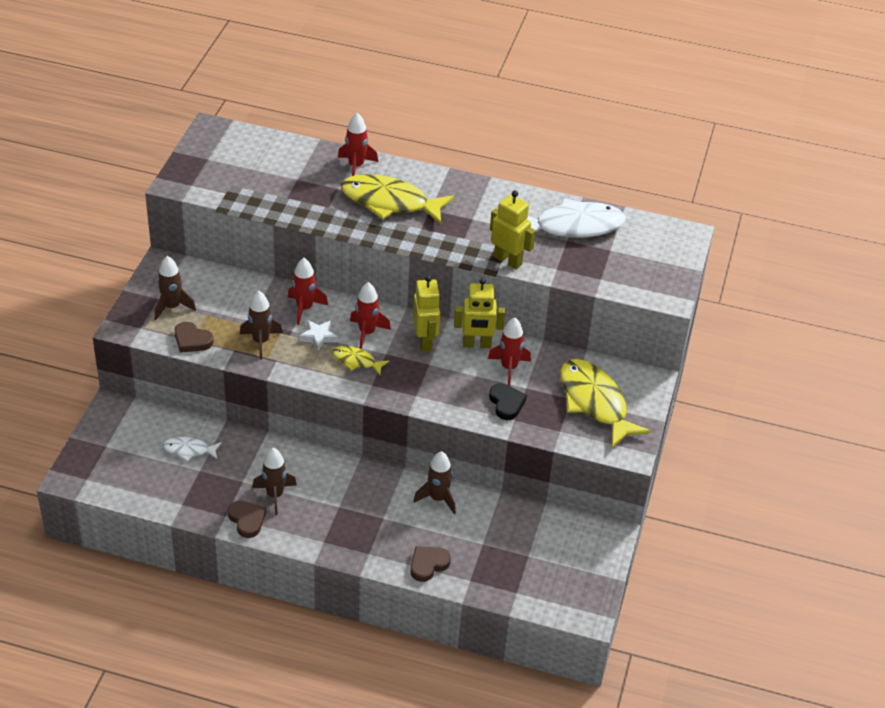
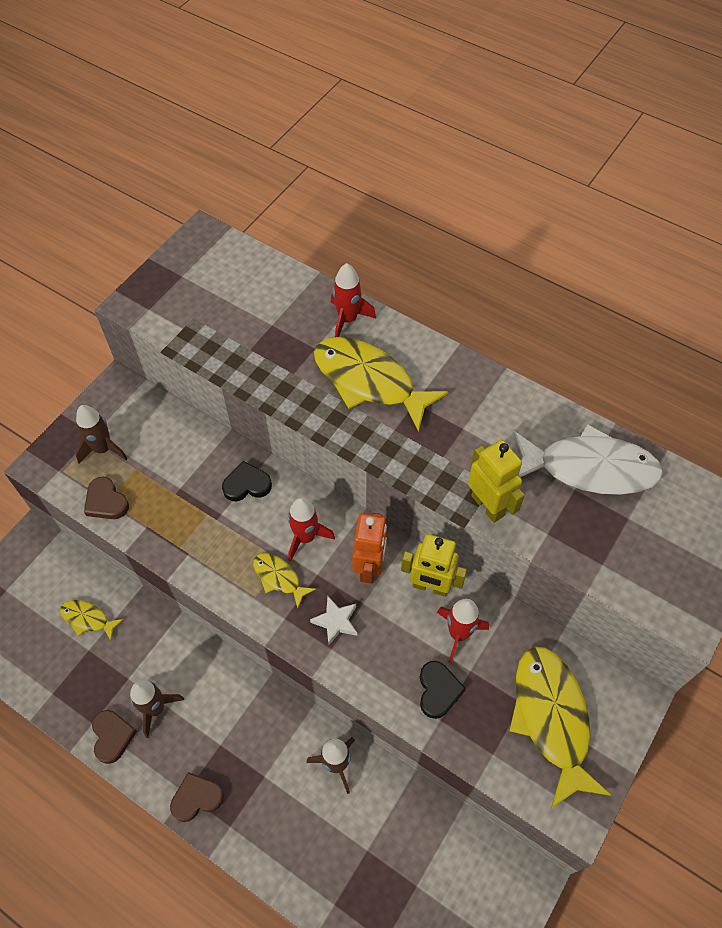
camera: 20 degrees right, 15 degrees up
white fish [163,437,222,462] -> yellow fish [60,600,124,641]
brown rocket [240,291,283,359] -> none
red rocket [288,258,328,325] -> black heart [222,461,272,501]
white star [299,320,338,351] -> white star moved to [310,596,357,645]
brown heart [410,546,451,582] -> brown heart moved to [170,772,224,822]
yellow robot [413,275,440,352] -> orange robot [352,513,387,584]

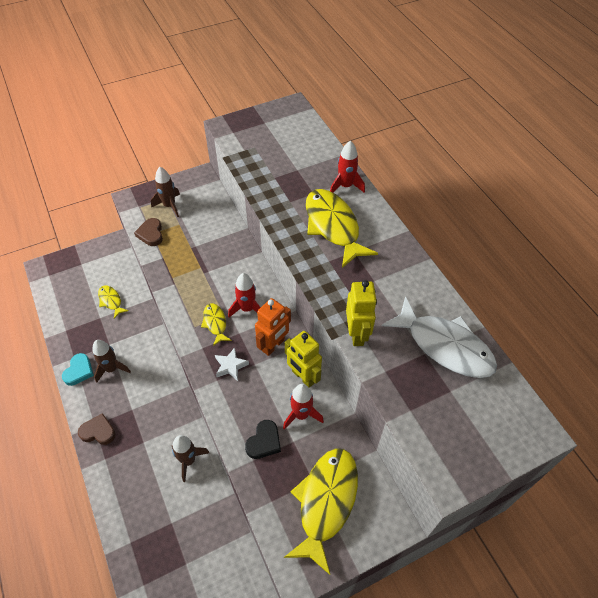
camera: 30 degrees right, 5 degrees down
brown heart [92,710,137,764] -> turquoise heart [62,353,94,386]
black heart [222,461,272,501] -> none

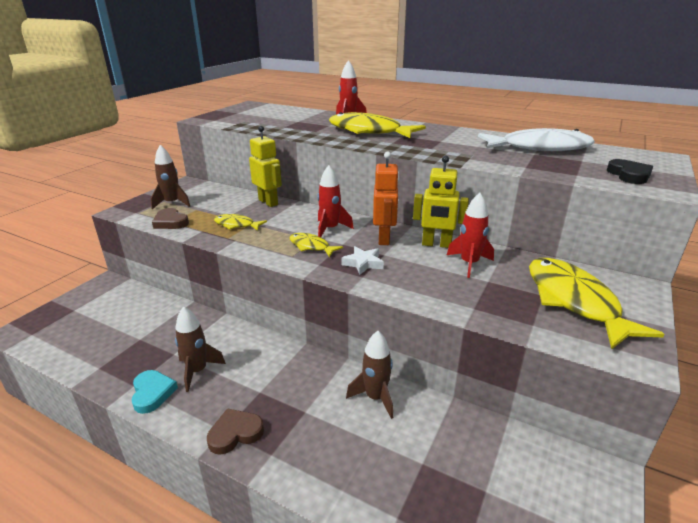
camera: 35 degrees left, 25 degrees down
yellow fish [98,285,129,319] -> yellow fish moved to [214,214,267,231]
black heart [245,420,281,459] -> black heart moved to [606,159,653,184]
yellow robot [346,280,377,346] -> yellow robot moved to [249,126,282,207]

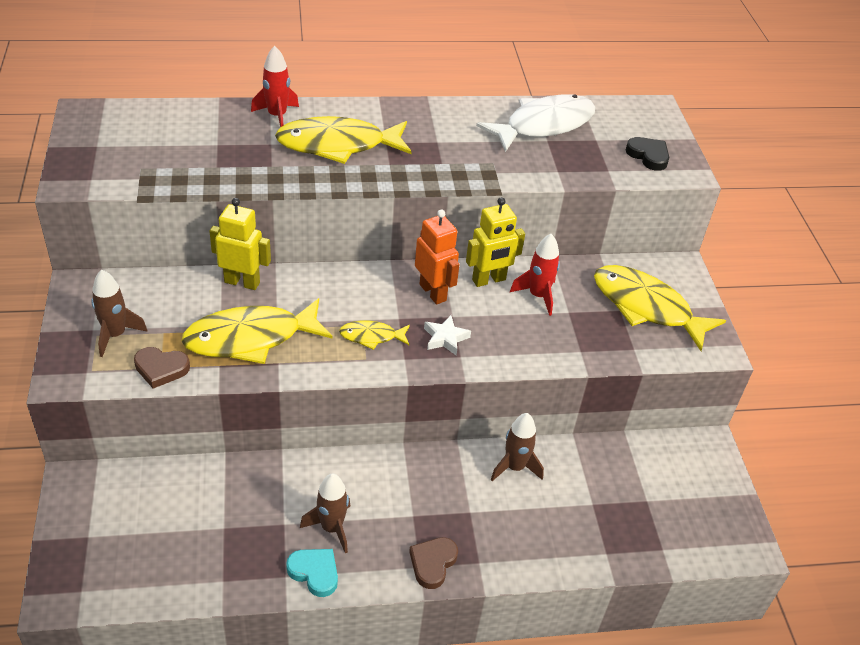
camera: 40 degrees left, 15 degrees up
yellow fish [214,214,267,231] -> yellow fish [181,298,333,364], size x2.03
red rocket [317,165,354,237] -> none

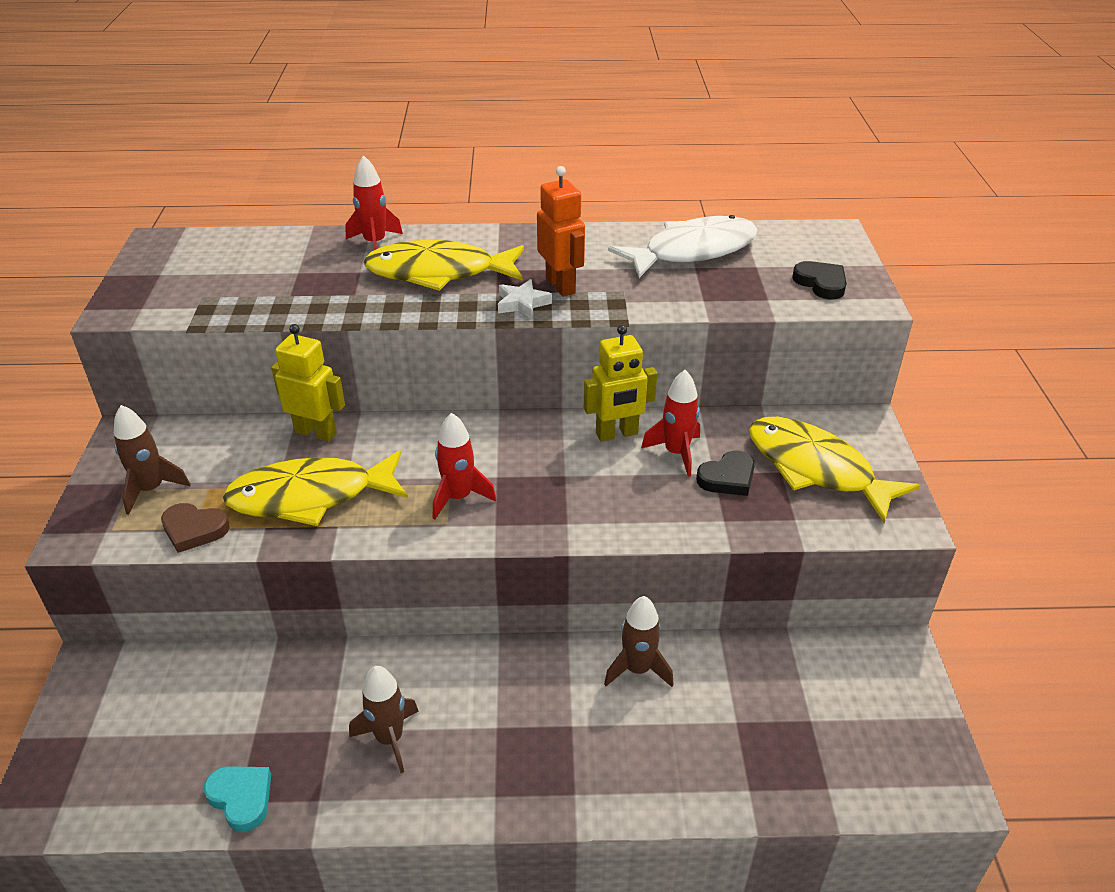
camera: 10 degrees right, 5 degrees down
turquoise heart [286,549,338,597] -> turquoise heart moved to [204,766,271,832]
yellow fish [339,320,410,350] -> red rocket [433,413,497,519]
brown heart [409,537,458,589] -> none
orange robot [415,209,460,305] -> orange robot moved to [537,166,585,297]
white star [424,315,471,355] -> white star moved to [498,279,552,319]
none -> black heart [696,451,755,496]

